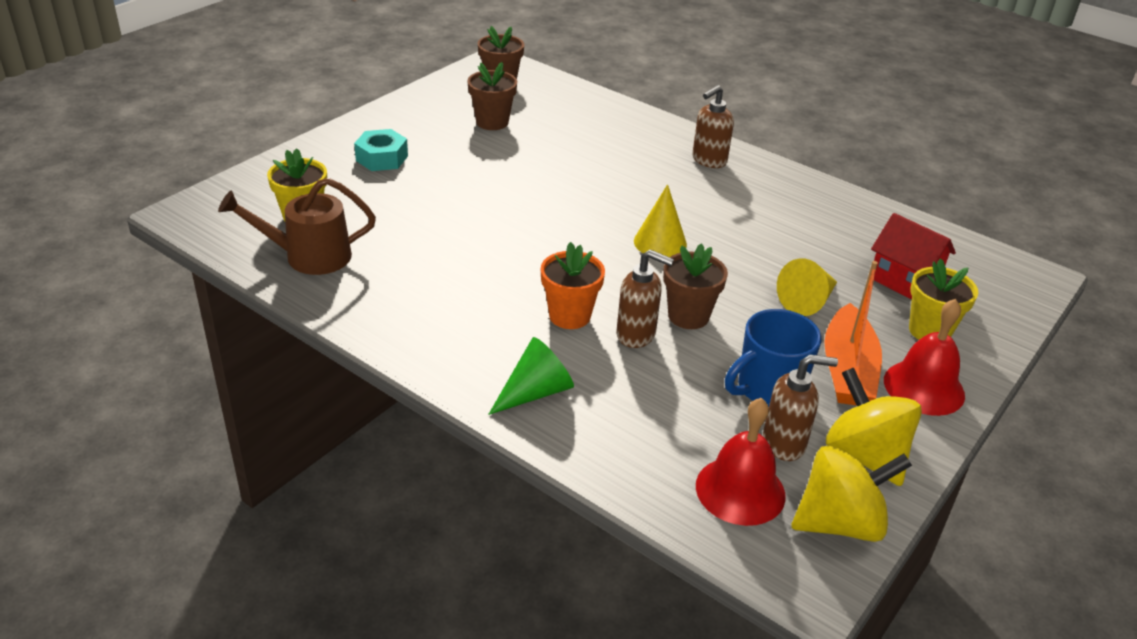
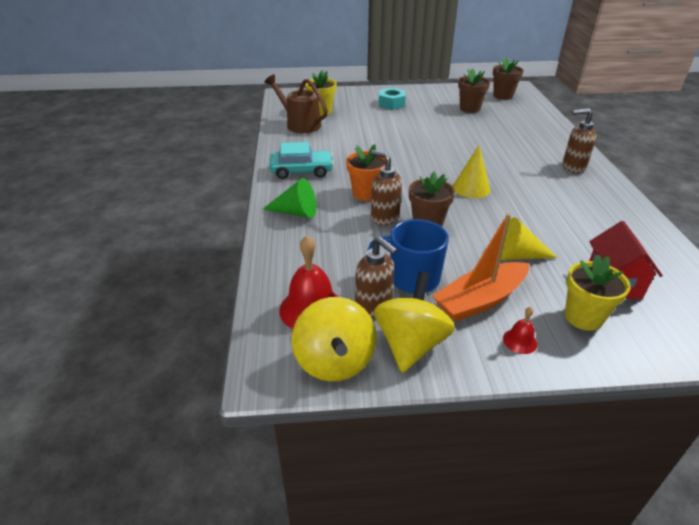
camera: 50 degrees right, 0 degrees up
brown soap dispenser [616,250,674,348] -> brown soap dispenser turned 150 degrees clockwise [371,150,402,225]
yellow spinning top [792,446,912,542] -> yellow spinning top turned 45 degrees clockwise [292,297,376,382]
red bell [884,299,965,416] -> red bell [503,307,537,354], size x0.49
none -> turquoise car [269,142,334,179]

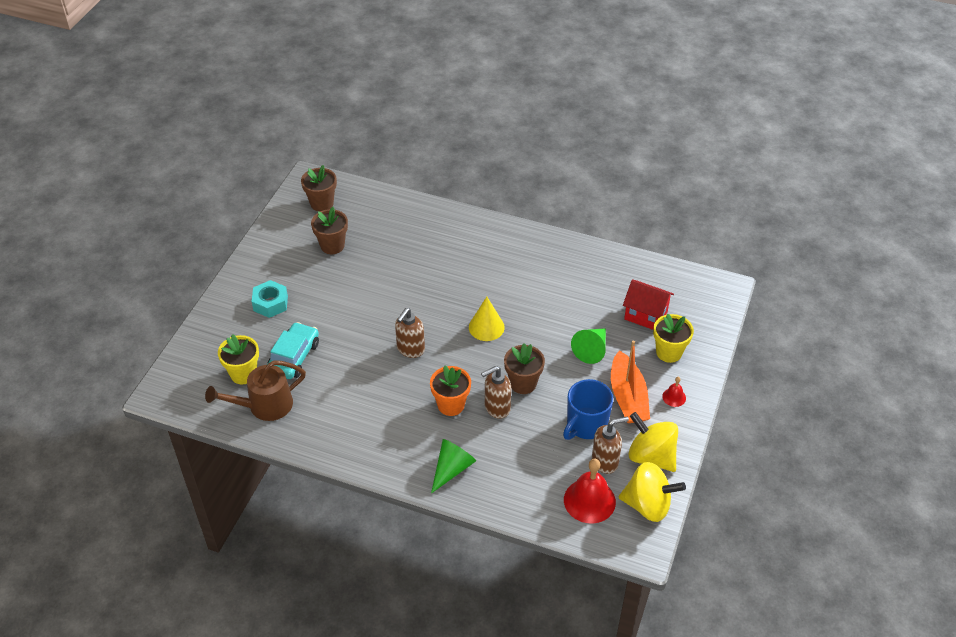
camera: 65 degrees left, 10 degrees up
turquoise car [269,142,334,179] -> turquoise car moved to [267,322,319,379]
yellow cone [500,217,557,260] -> green cone [571,328,606,364]
brown soap dispenser [562,108,596,173] -> brown soap dispenser moved to [395,308,425,358]

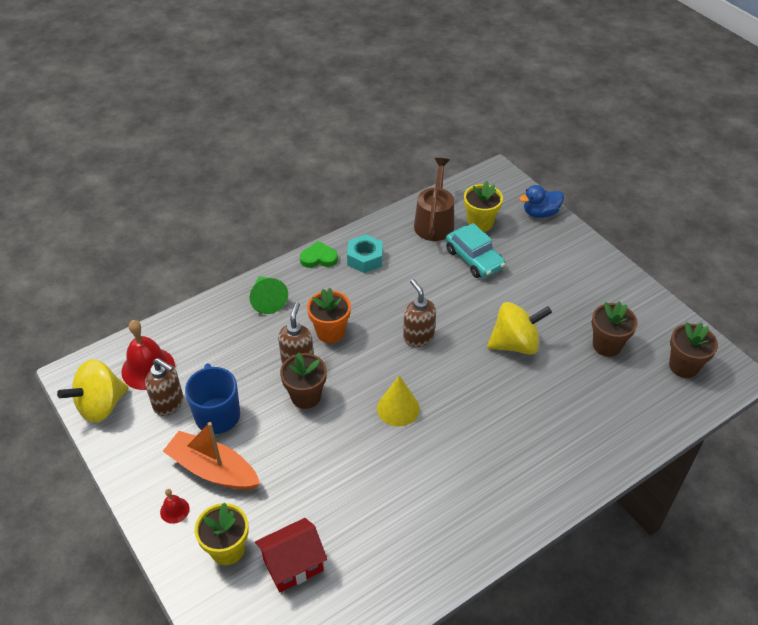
camera: 125 degrees right, 0 degrees up
turquoise nut [251,280,288,318] -> turquoise nut moved to [347,234,383,273]
green cone [571,328,606,364] -> none
brown soap dispenser [592,416,629,474] -> brown soap dispenser turned 75 degrees counterclockwise [145,358,183,416]
yellow spinning top [628,412,678,472] -> yellow spinning top moved to [487,302,552,355]
none -> green heart [300,241,338,268]
none -> blue duck [519,185,564,218]

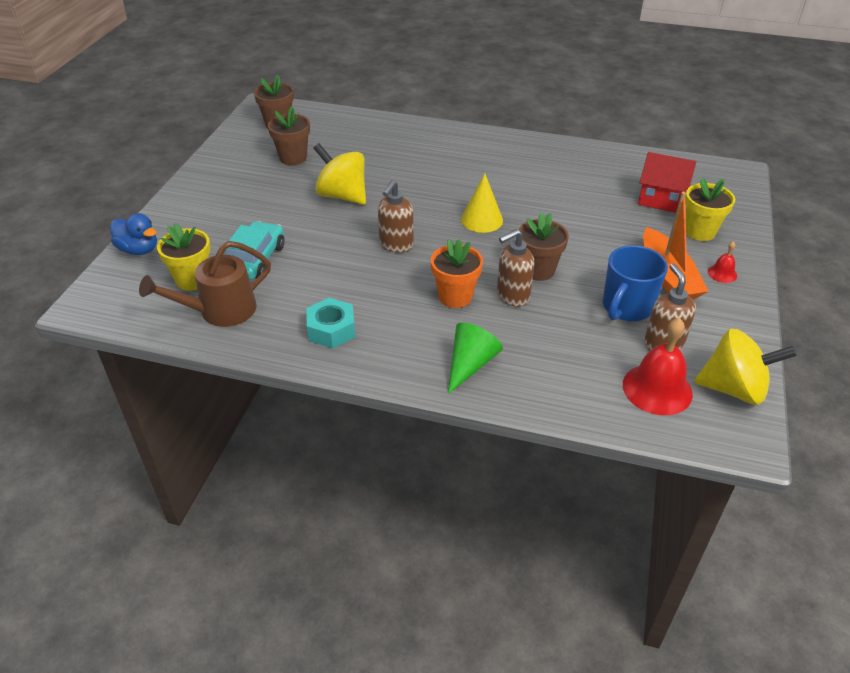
camera: 130 degrees left, 5 degrees down
green heart [300,241,338,268] -> none

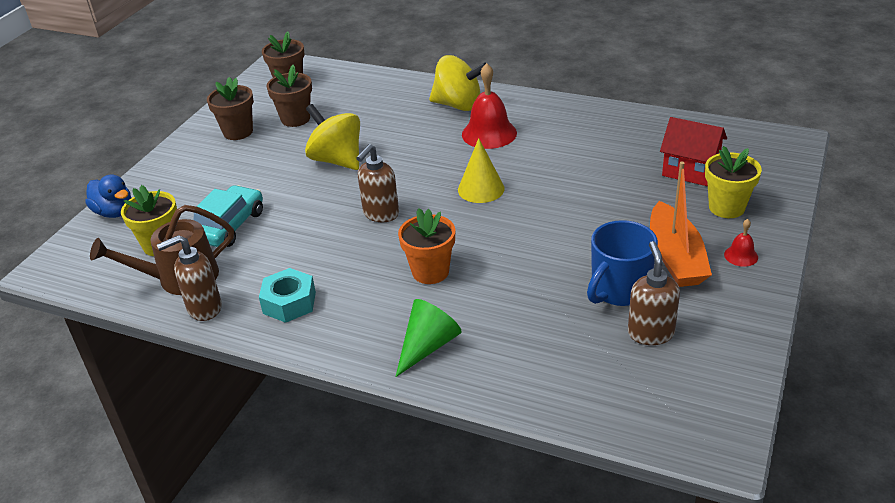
camera: 10 degrees right, 5 degrees down
brown soap dispenser [497,229,534,307] -> brown soap dispenser moved to [157,235,222,321]
brown flower pot [519,212,569,281] -> brown flower pot moved to [207,77,254,140]
red bell [623,318,693,415] -> red bell moved to [462,63,517,149]
yellow spinning top [694,329,797,405] -> yellow spinning top moved to [429,55,486,111]

